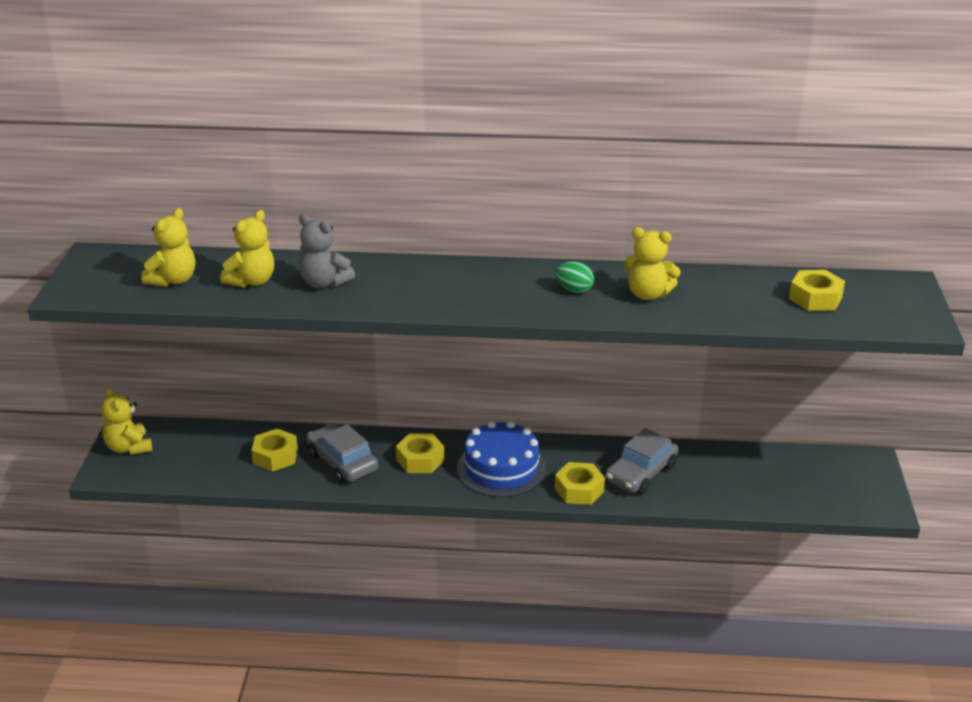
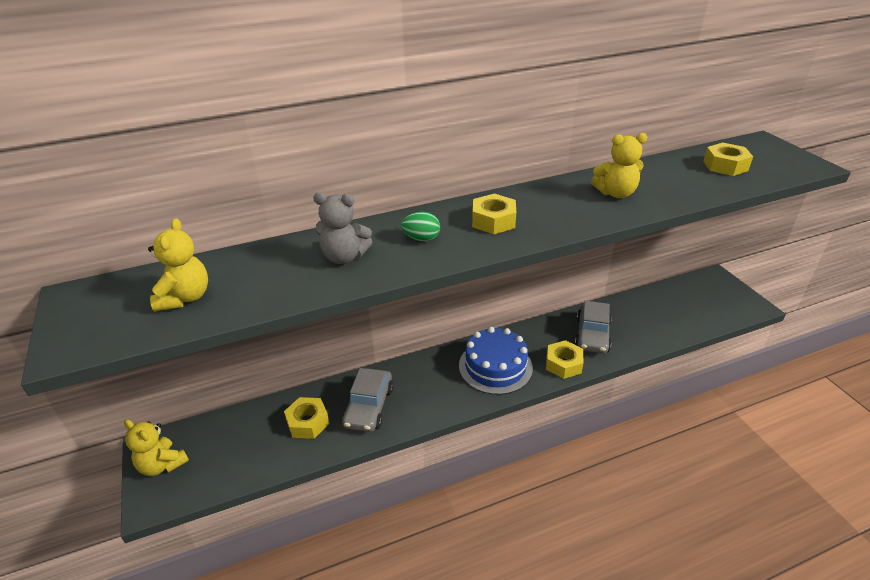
camera: 25 degrees left, 5 degrees up
yellow teddy bear [220,210,274,288] -> none
grey car [307,423,378,483] -> grey car turned 105 degrees counterclockwise [342,368,393,432]
yellow nut [396,434,444,473] -> yellow nut moved to [472,194,516,234]
green egg [556,261,594,293] -> green egg moved to [401,212,440,241]

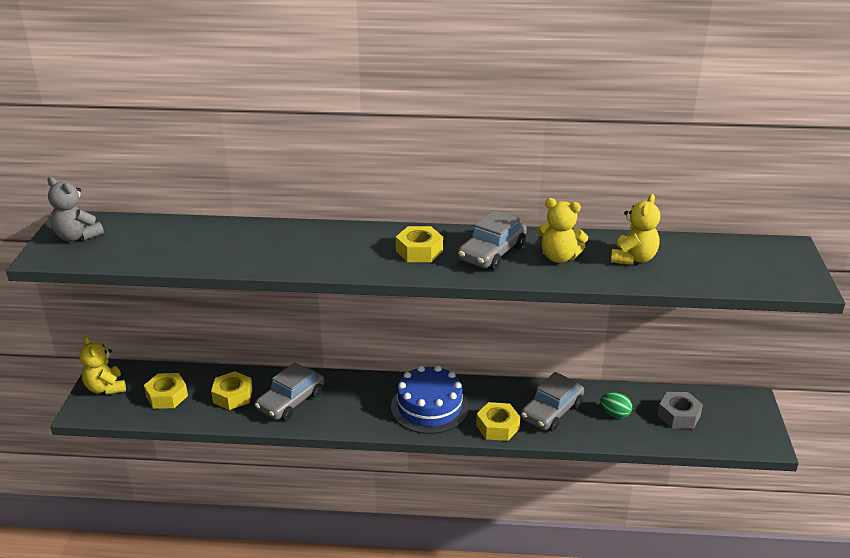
camera: 25 degrees right, 5 degrees down
yellow teddy bear [148,218,208,312] -> yellow teddy bear moved to [611,194,660,265]
grey teddy bear [313,192,372,264] -> grey teddy bear moved to [47,177,104,241]
green egg [401,212,440,241] -> green egg moved to [600,392,632,418]
yellow nut [703,142,753,176] -> yellow nut moved to [144,373,188,409]
none -> grey car [458,210,527,270]
none -> grey nut [658,392,703,429]

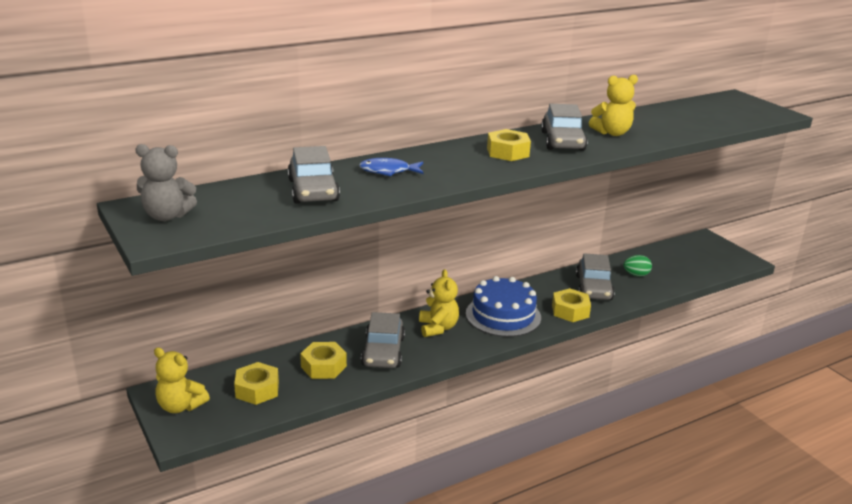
camera: 35 degrees left, 5 degrees down
yellow teddy bear [611,194,660,265] -> yellow teddy bear moved to [419,269,459,337]
grey nut [658,392,703,429] -> none
none -> grey car [287,146,340,204]
none -> blue fish [359,158,424,176]

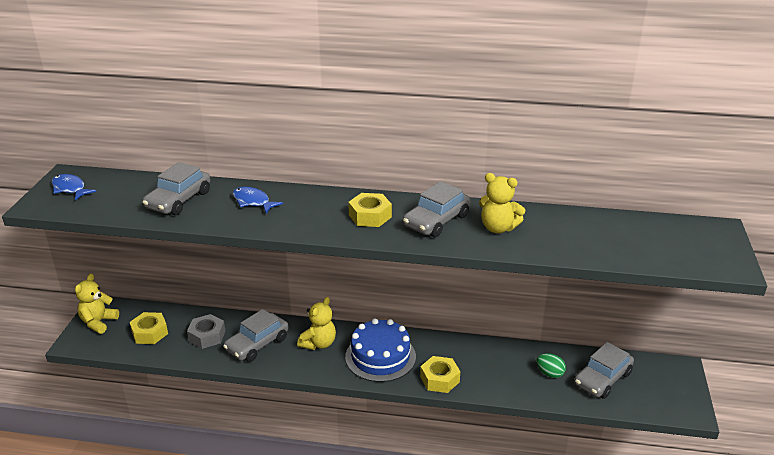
camera: 40 degrees right, 5 degrees up
grey teddy bear [135,144,197,221] -> blue fish [52,174,96,200]
yellow teddy bear [154,347,210,413] -> yellow teddy bear turned 45 degrees clockwise [75,274,119,334]
yellow nut [300,342,347,379] -> grey nut [187,314,225,349]
grey car [576,253,615,300] -> grey car moved to [574,342,634,399]

